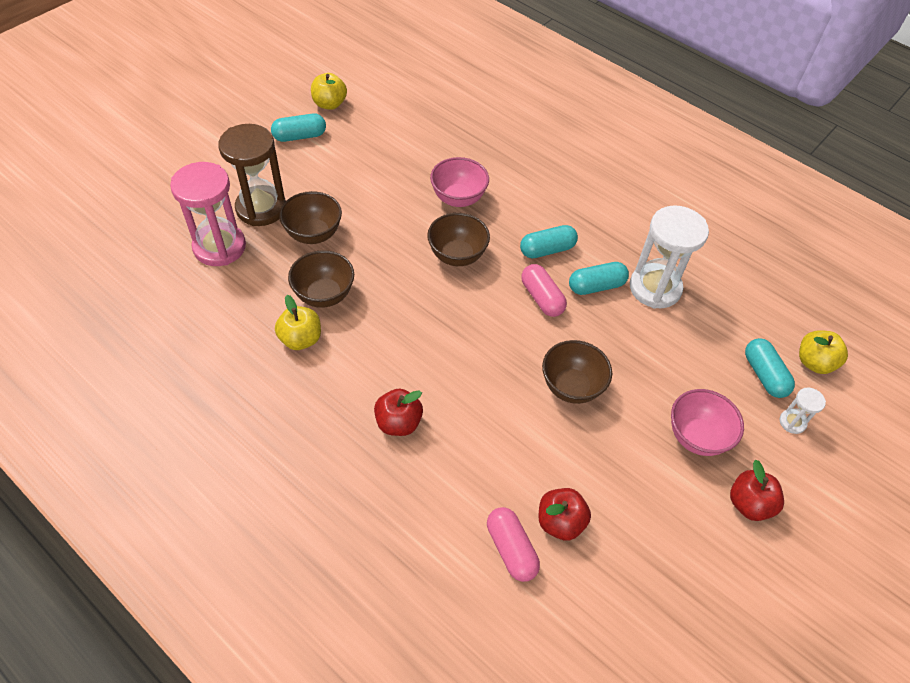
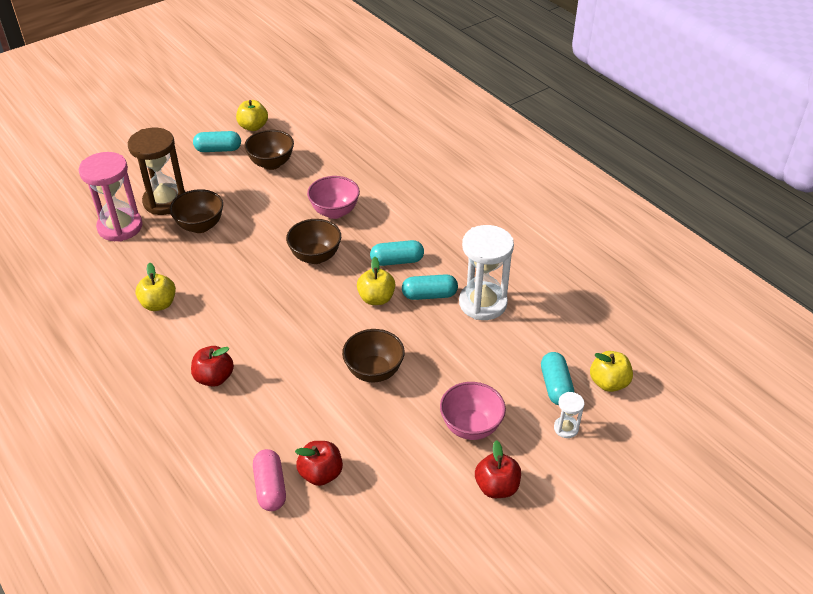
camera: 15 degrees right, 10 degrees down
brown bowl [288,250,354,308] -> brown bowl moved to [244,130,294,170]
pink capsule [521,264,567,317] -> yellow apple [357,257,395,305]

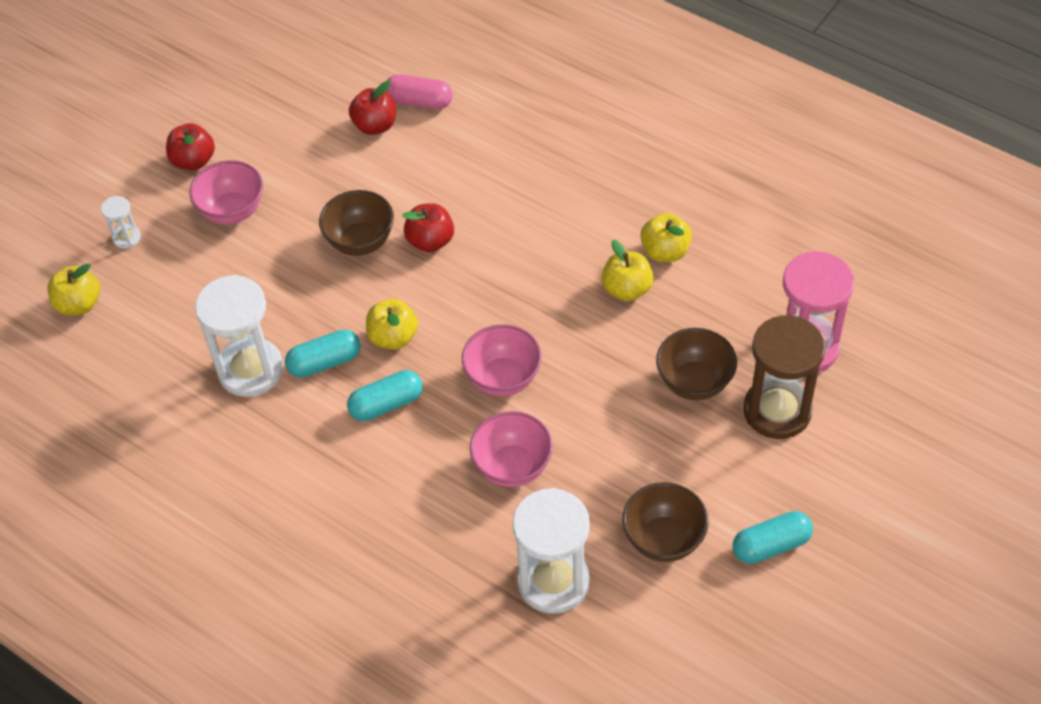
camera: 165 degrees right, 10 degrees up
red apple [191,346,234,387] -> red apple moved to [403,203,454,252]
yellow apple [236,100,268,131] -> yellow apple moved to [601,240,654,301]
pink capsule [253,449,286,511] -> pink capsule turned 45 degrees counterclockwise [385,74,453,109]
brown bowl [286,219,341,264] -> pink bowl [462,324,542,396]
turquoise capsule [541,352,574,405] -> none
none -> white hourglass [513,488,590,614]

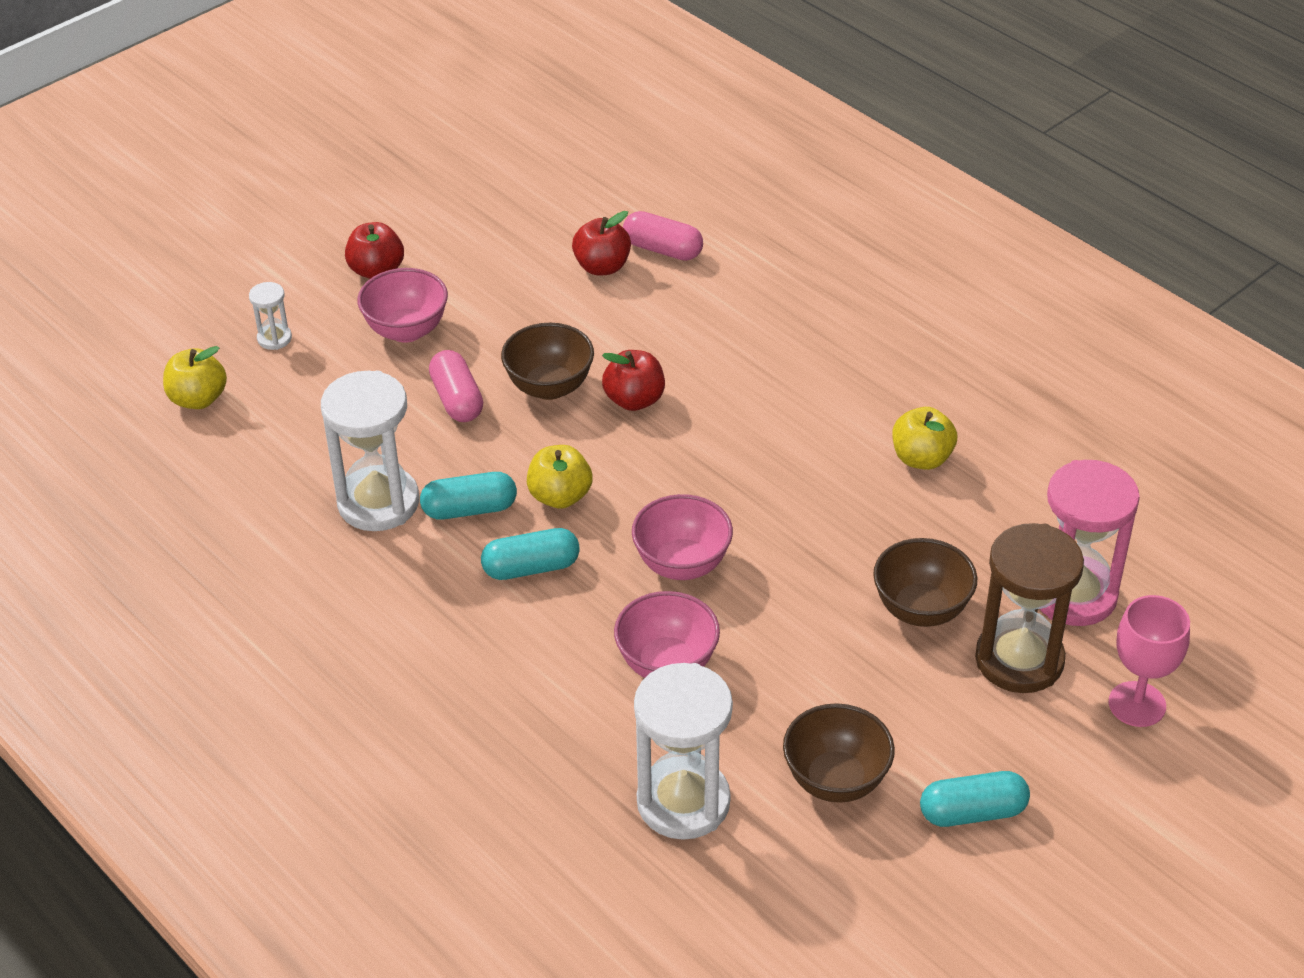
camera: 10 degrees right, 10 degrees down
yellow apple [601,240,654,301] -> none
none -> pink capsule [429,350,483,422]
none -> pink goblet [1109,595,1190,727]

